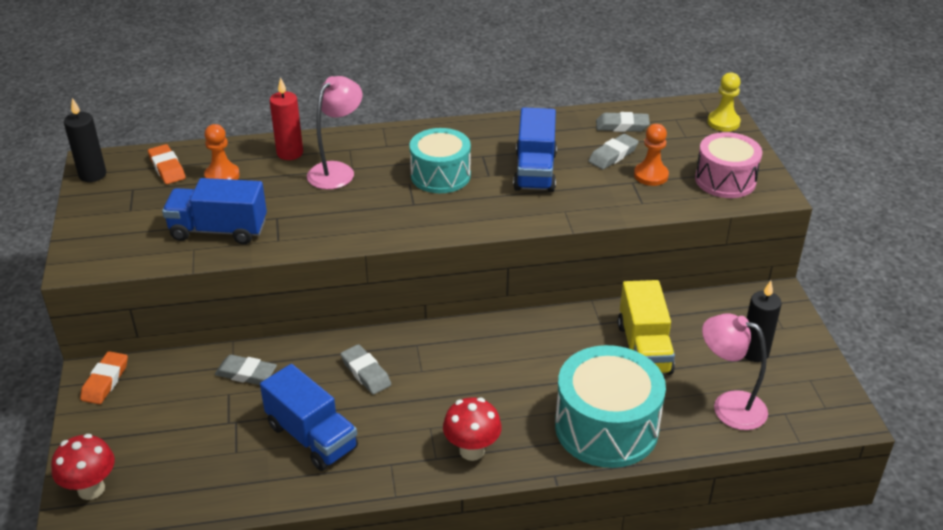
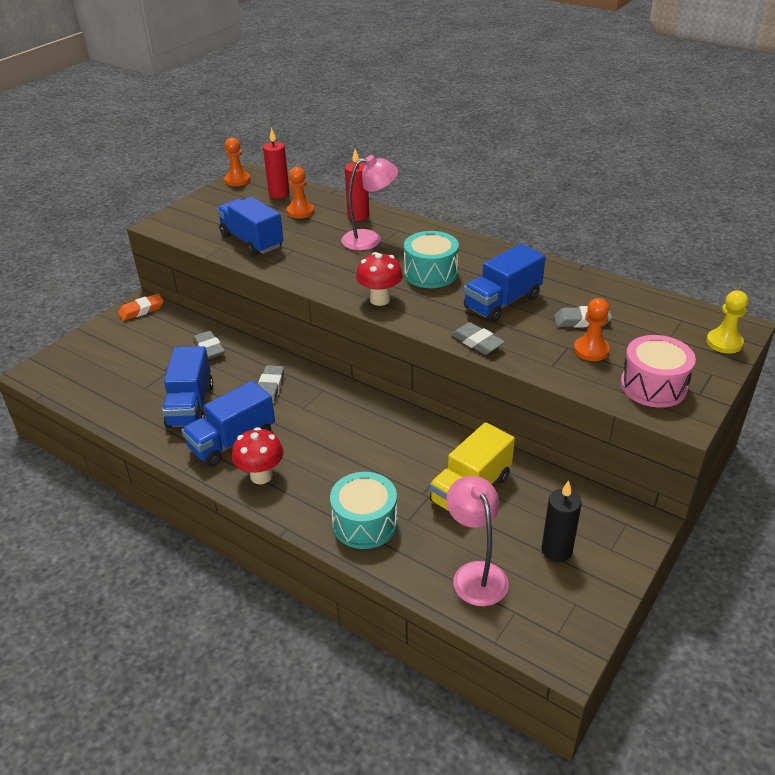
camera: 45 degrees right, 0 degrees up
red mushroom [51,434,115,500] -> red mushroom moved to [356,252,403,306]
black candle [64,98,106,182] -> orange pawn [224,137,250,186]
orange eraser [148,144,186,184] -> red candle [263,128,289,198]
turquoise drum [555,345,666,468] -> turquoise drum [330,472,398,549], size x0.66
grey eraser [596,112,650,132] -> grey eraser moved to [451,322,505,355]
none -> blue truck [182,381,275,467]

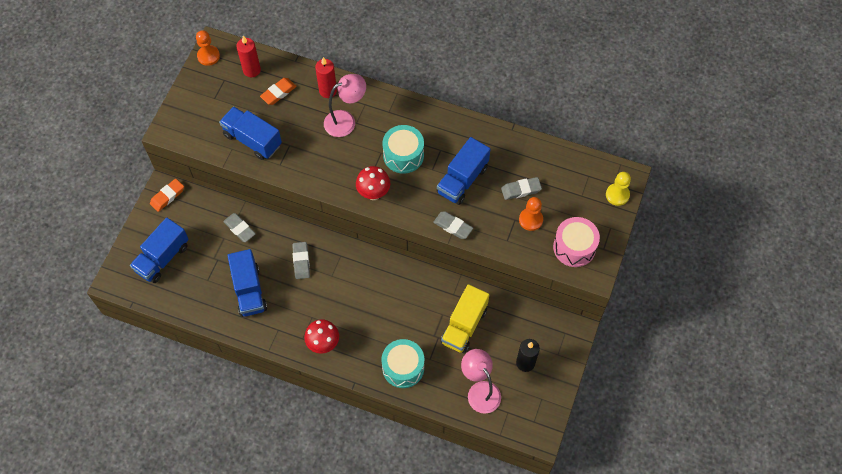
camera: 15 degrees left, 25 degrees up
blue truck [182,381,275,467] -> blue truck moved to [130,217,189,283]
orange pawn [287,167,314,219] -> orange eraser [260,78,296,105]

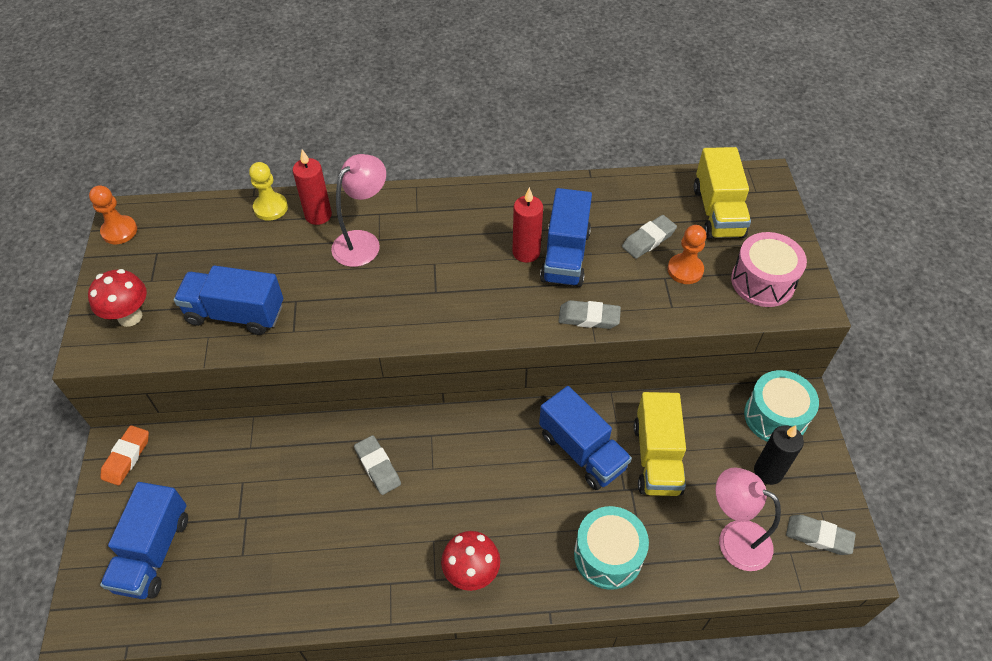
camera: 25 degrees left, 10 degrees down
grey eraser [223,213,256,242] -> grey eraser moved to [786,515,856,555]
blue truck [228,249,267,317] -> blue truck moved to [539,386,632,490]
red candle [236,36,261,77] -> red candle moved to [512,187,543,263]
orange eraser [260,78,296,105] -> none
red mushroom [356,166,390,200] -> red mushroom moved to [88,269,147,327]
turquoise drum [382,125,424,174] -> turquoise drum moved to [744,370,819,442]
yellow pawn [606,172,631,206] -> yellow pawn moved to [249,162,288,221]
none -> yellow truck [694,147,751,239]

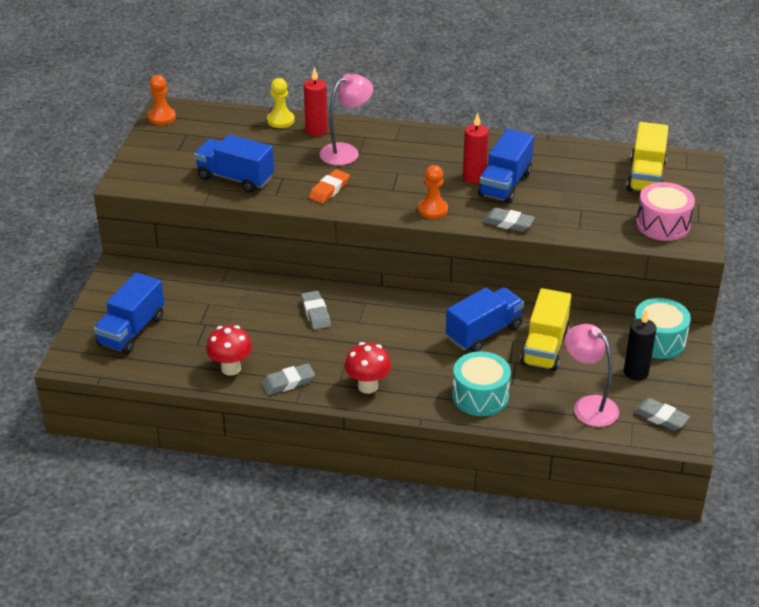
camera: 15 degrees right, 15 degrees down
red mushroom [88,269,147,327] -> red mushroom moved to [206,325,252,376]
orange eraser [100,425,149,486] -> orange eraser moved to [309,169,350,204]
blue truck [539,386,632,490] -> blue truck turned 105 degrees counterclockwise [446,287,524,352]
grey eraser [622,215,677,259] -> grey eraser moved to [261,363,315,395]
orange pawn [667,225,707,284] -> orange pawn moved to [418,165,448,219]

